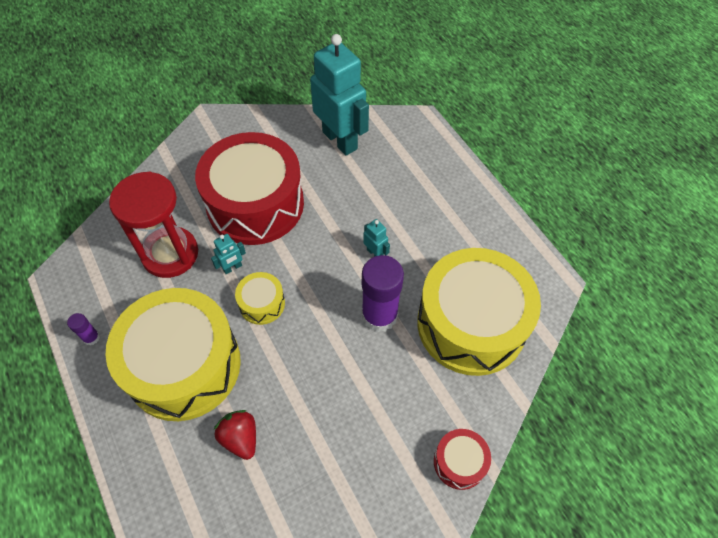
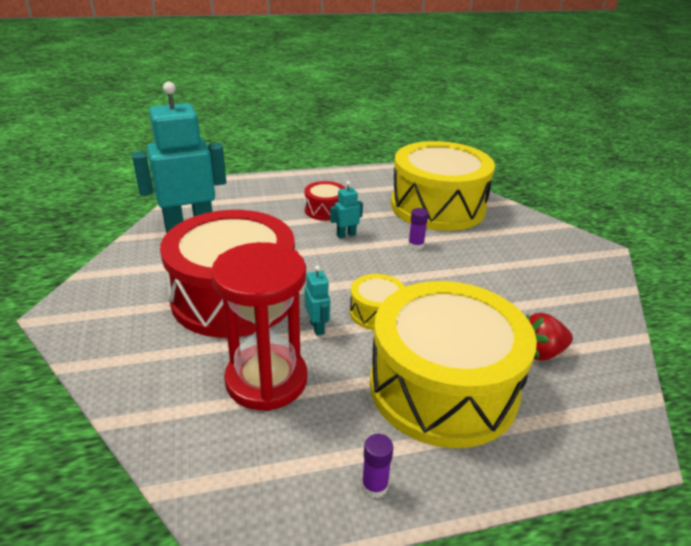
camera: 75 degrees left, 25 degrees down
purple glue stick [362,255,404,332] -> purple glue stick [408,208,428,250], size x0.45
red drum [434,429,491,490] -> red drum moved to [304,181,345,221]

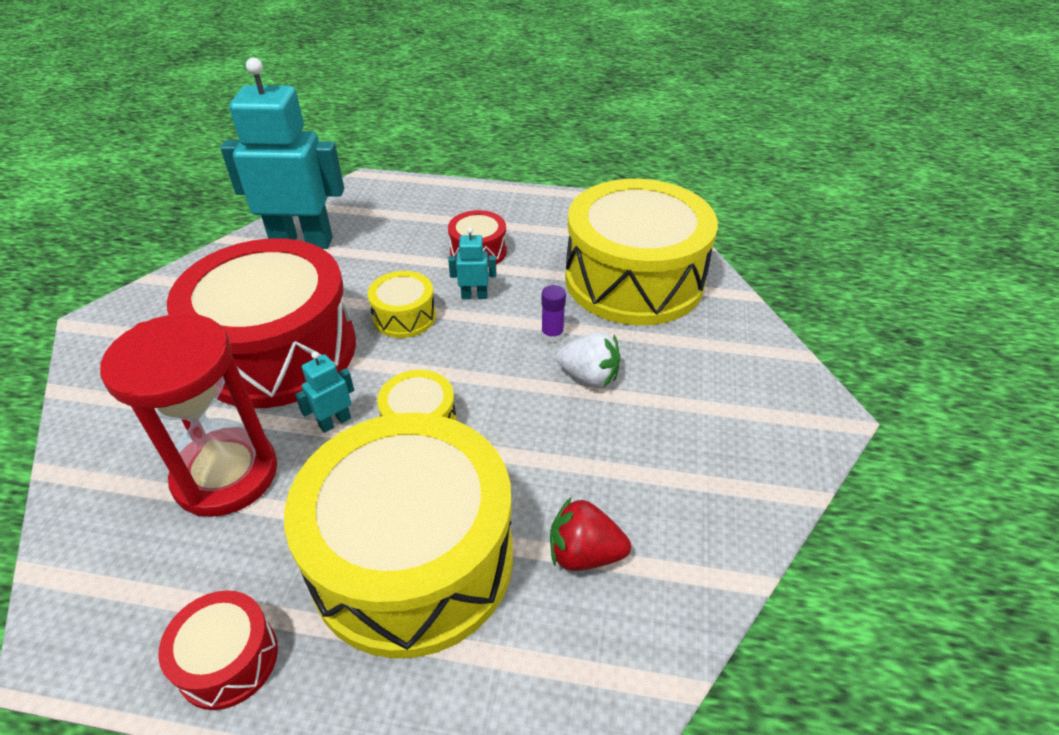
camera: 25 degrees right, 10 degrees up
turquoise robot [305,265,330,336] -> turquoise robot turned 135 degrees counterclockwise [295,351,354,433]
purple glue stick [362,434,393,498] -> red drum [158,590,278,710]
none -> yellow drum [368,271,436,338]
none -> white strawberry [556,331,621,388]

